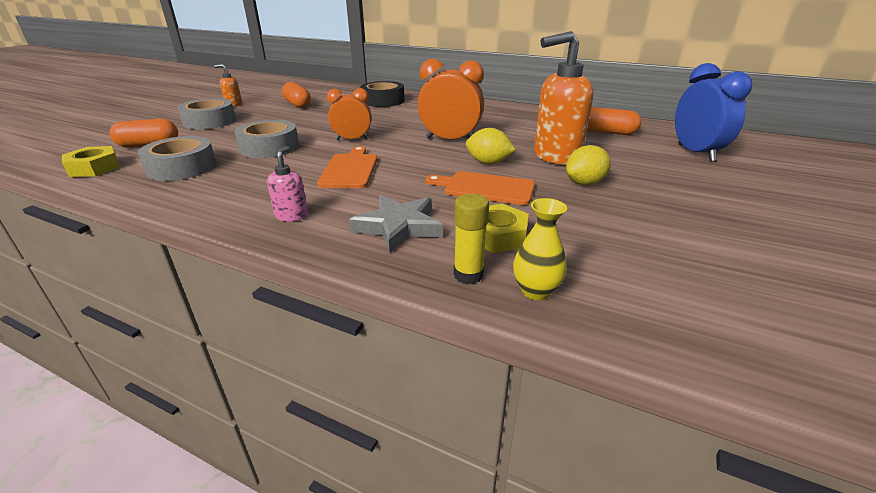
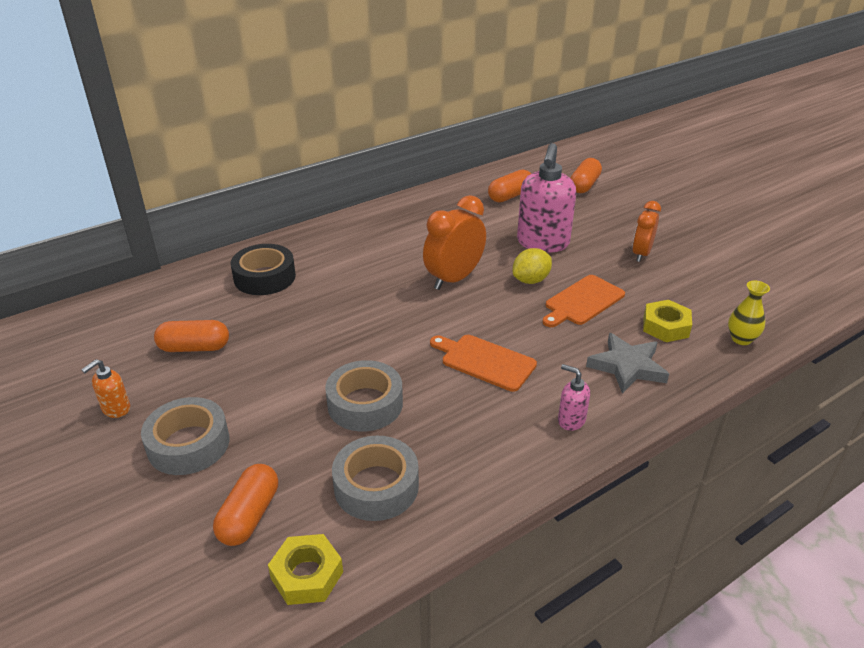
camera: 60 degrees left, 5 degrees up
orange clock [327,88,371,140] -> orange clock moved to [632,201,661,262]
yellow glue stick [454,194,489,284] -> none
orange soap dispenser [534,31,593,165] -> pink soap dispenser [517,143,576,252]
yellow lemon [566,145,611,186] -> none
blue clock [675,63,752,162] -> orange capsule [571,158,602,193]

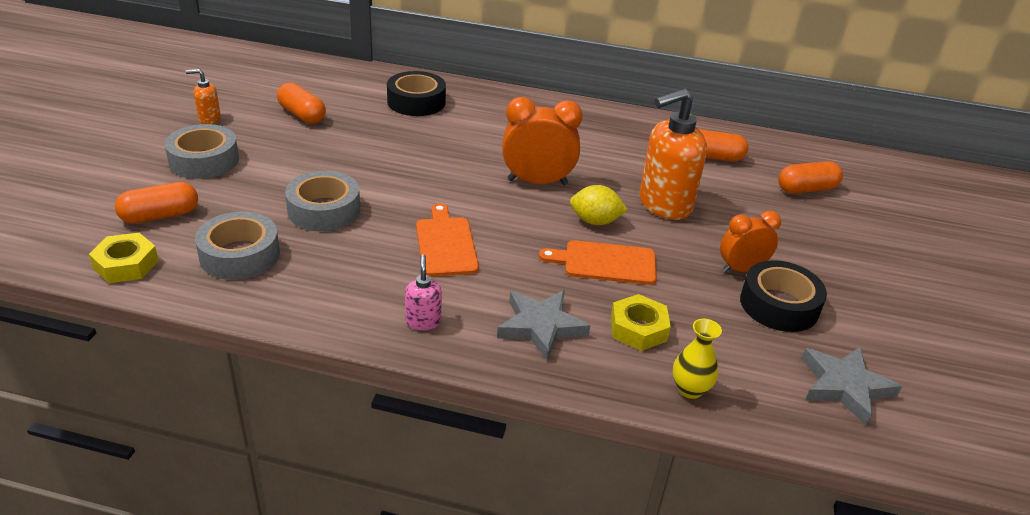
camera: 45 degrees right, 0 degrees up
pink soap dispenser [517,143,576,252] -> orange soap dispenser [639,89,707,220]
none -> black tape [740,260,827,332]
none -> grey star [802,347,902,426]

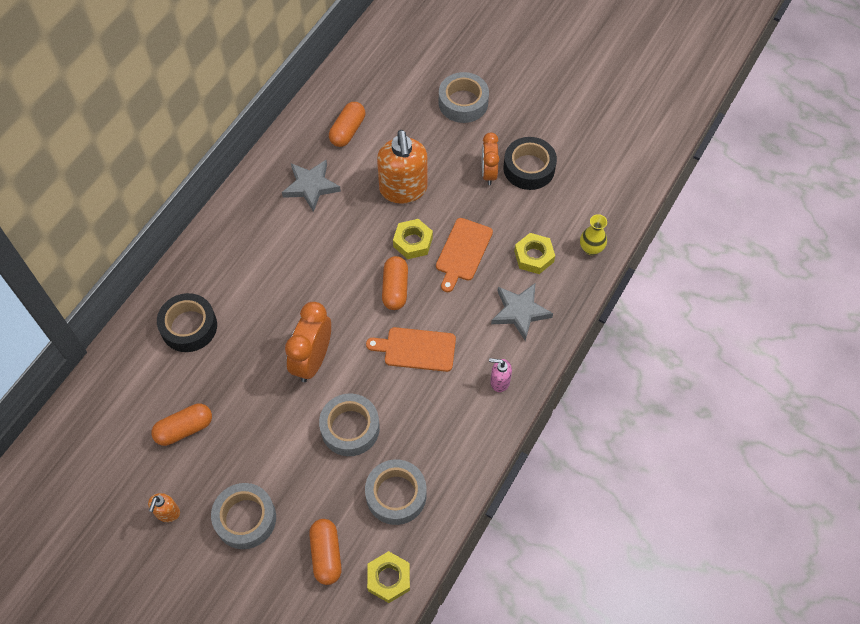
camera: 70 degrees left, 25 degrees up
orange clock [502,97,583,185] -> orange clock moved to [285,302,331,382]
yellow lemon [570,185,628,225] -> yellow nut [393,219,433,259]
orange capsule [778,161,843,194] -> orange capsule moved to [382,256,408,310]
grey star [802,347,902,426] -> grey star moved to [282,160,341,212]
none -> grey tape [439,72,489,123]

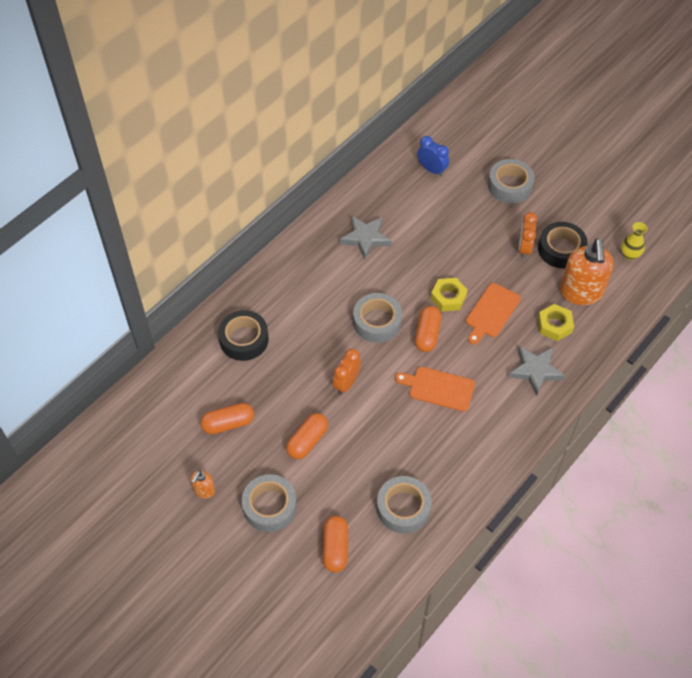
camera: 10 degrees right, 5 degrees down
orange clock [285,302,331,382] -> orange clock [333,349,361,395], size x0.66
grey tape [319,393,380,456] -> grey tape moved to [353,293,402,343]
orange capsule [329,102,365,147] -> orange capsule moved to [286,413,328,459]
yellow nut [367,551,410,603] -> none
orange soap dispenser [377,130,428,204] -> orange soap dispenser moved to [560,238,614,305]
pink soap dispenser [489,358,512,392] -> none
yellow vase [580,214,607,255] -> yellow vase moved to [621,222,647,260]
none -> blue clock [417,136,449,176]

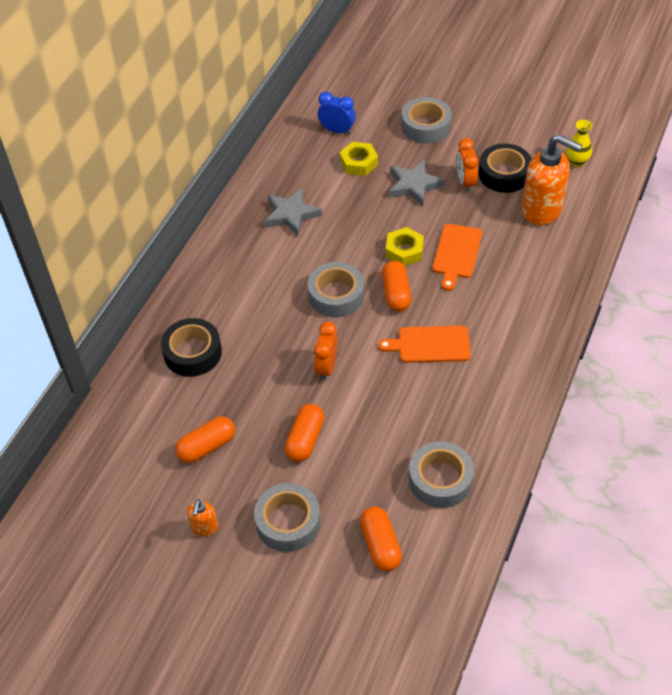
camera: 15 degrees left, 5 degrees down
grey star [508,346,565,396] -> grey star moved to [389,159,445,206]
yellow nut [538,304,574,341] -> yellow nut moved to [340,142,378,176]
orange soap dispenser [560,238,614,305] -> orange soap dispenser turned 45 degrees counterclockwise [522,134,582,225]

